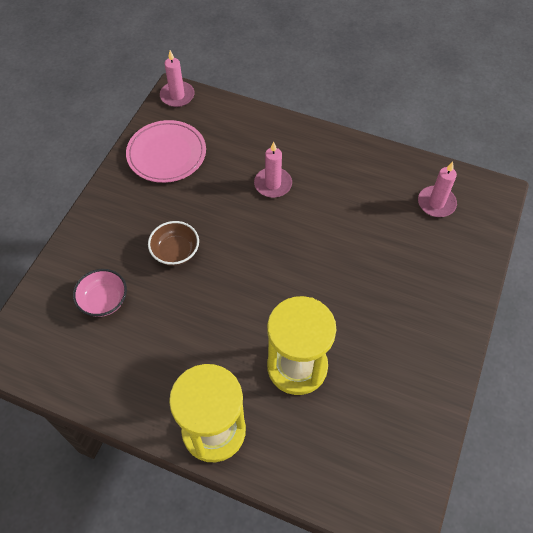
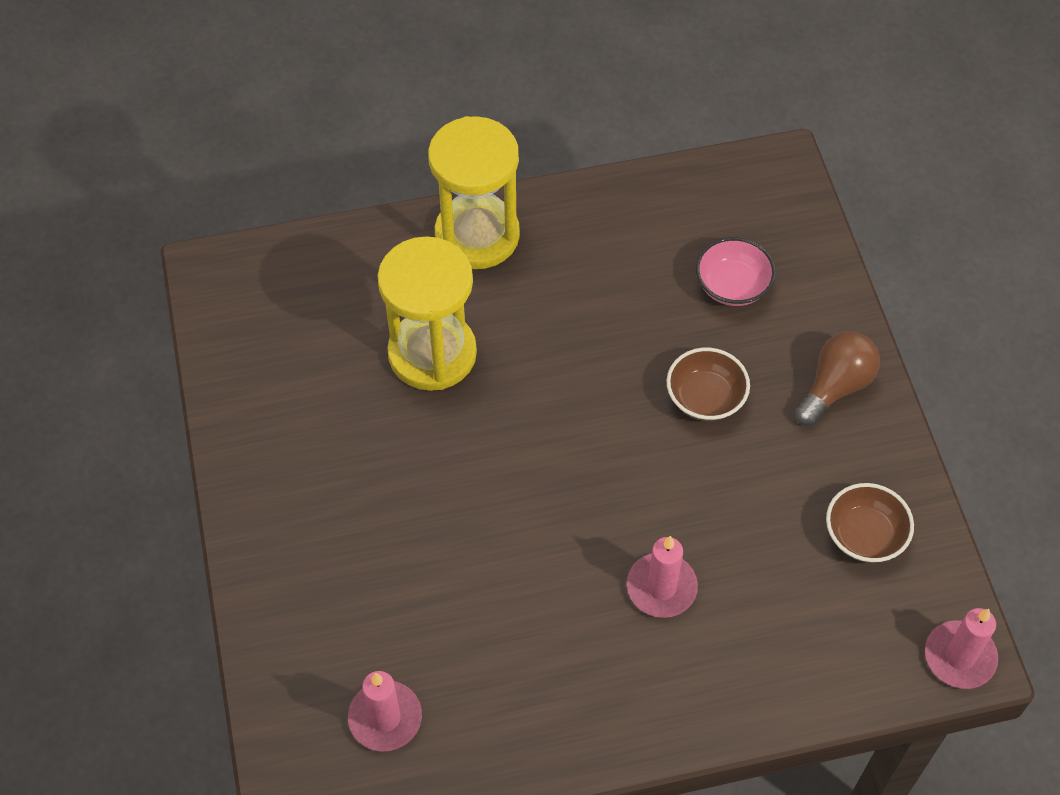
camera: 145 degrees right, 0 degrees up
pink plate [126,120,206,183] -> brown bowl [826,483,914,563]
none -> brown light bulb [795,332,880,426]

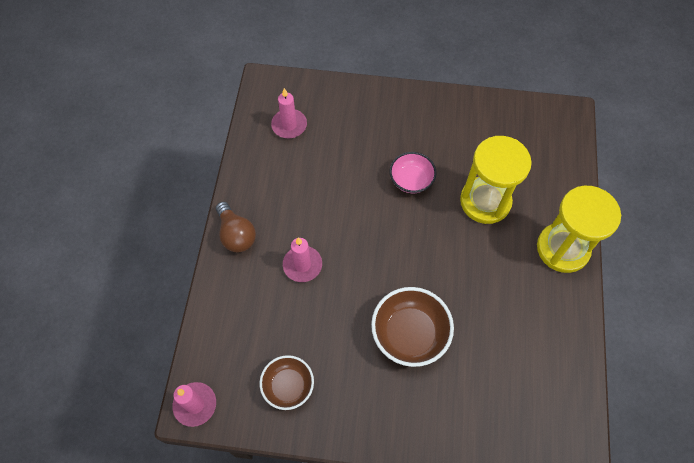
camera: 110 degrees right, 5 degrees up
brown bowl [667,348,750,421] -> brown bowl [371,287,454,367], size x1.54
pink bowl [696,237,776,306] -> pink bowl moved to [389,152,437,193]
brown light bulb [795,332,880,426] -> brown light bulb moved to [216,202,256,253]

